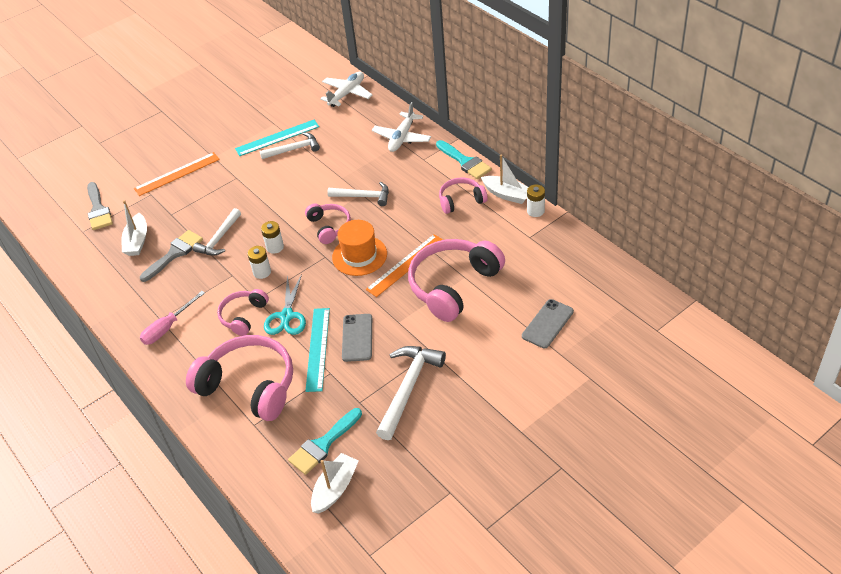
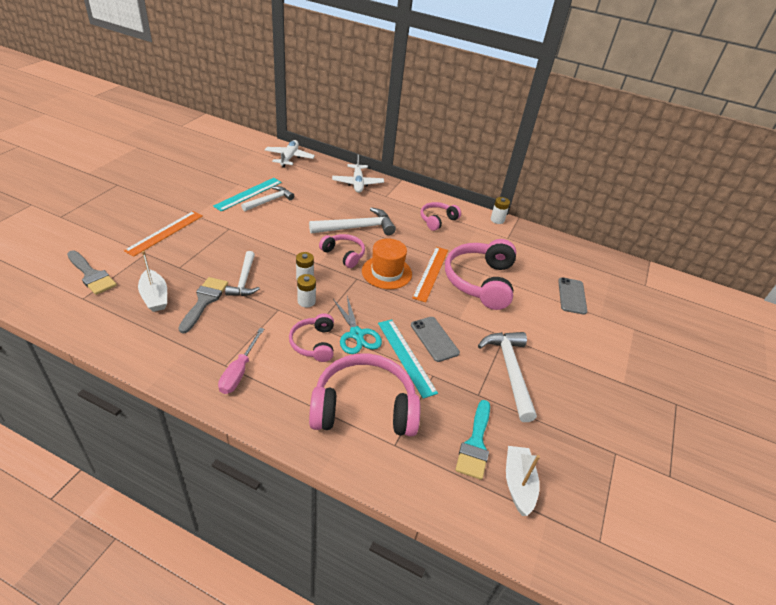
camera: 35 degrees left, 5 degrees down
white hammer [327,182,389,206] -> white hammer [309,207,396,235], size x1.51
turquoise brush [436,140,492,179] -> none
white boat [481,155,528,204] -> none

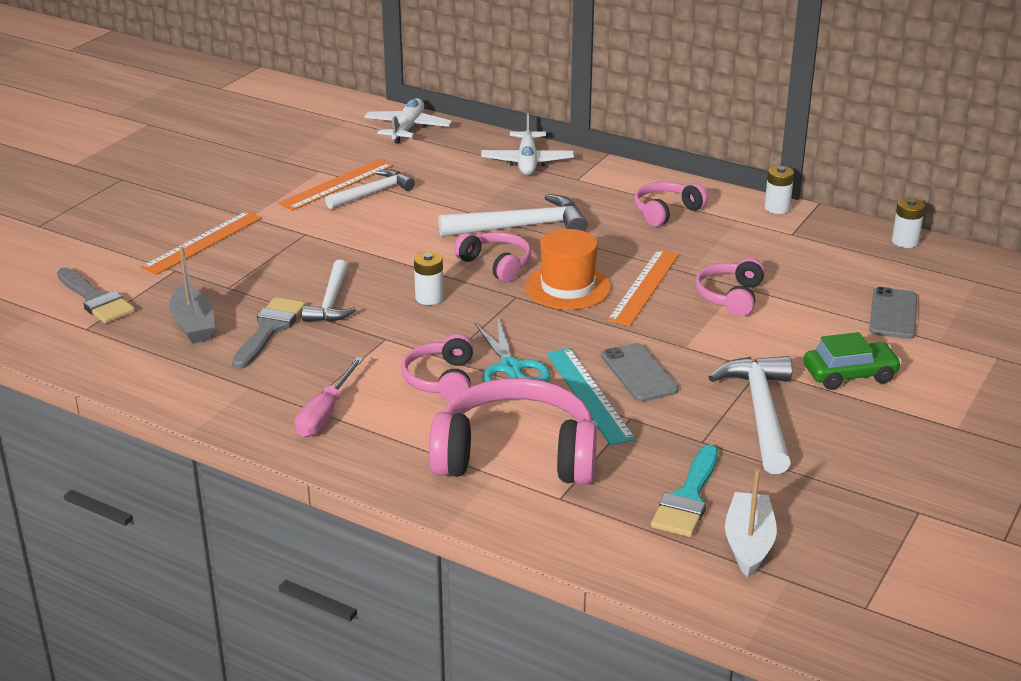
camera: 10 degrees right, 10 degrees down
white boat [138,251,167,312] -> grey boat [169,247,215,343]
turquoise ruler [213,178,282,212] -> orange ruler [278,159,394,211]
white battery [297,274,316,307] -> white battery moved to [892,198,925,248]
pink headphones [445,239,516,310] -> pink headphones [695,258,765,316], size x0.54
none -> green car [804,332,902,390]

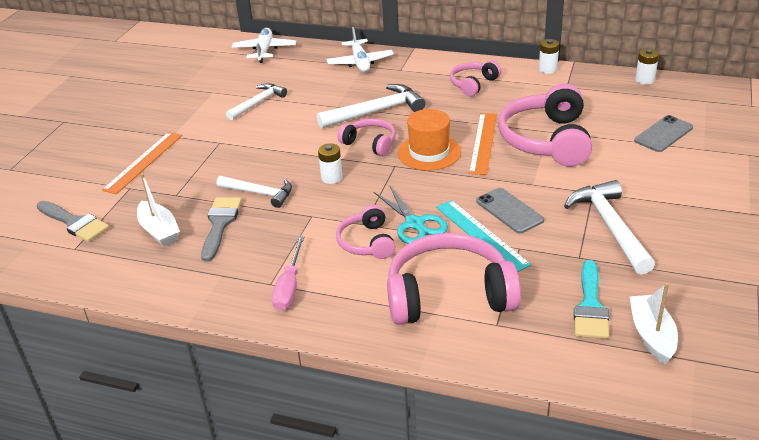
camera: 10 degrees left, 5 degrees up
grey boat [169,247,215,343] -> white boat [137,173,180,246]
orange ruler [278,159,394,211] -> none
white hammer [302,260,356,322] -> white hammer turned 60 degrees counterclockwise [217,176,292,208]
pink headphones [695,258,765,316] -> pink headphones [498,84,592,167], size x1.85
green car [804,332,902,390] -> none
grey phone [869,287,917,339] -> grey phone turned 45 degrees clockwise [634,115,693,152]

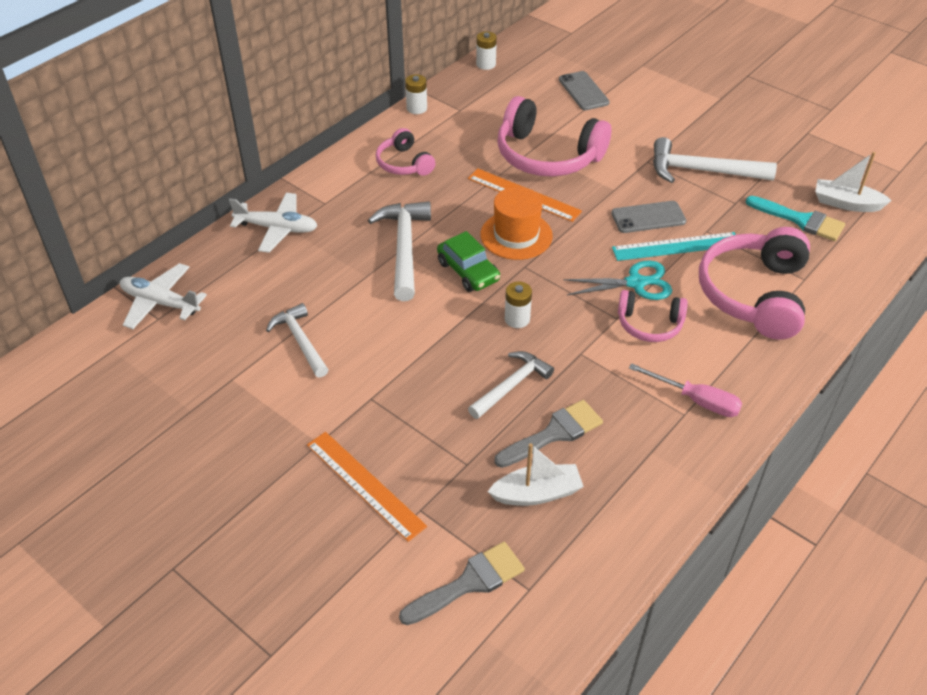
camera: 70 degrees left, 10 degrees up
grey brush [201,197,242,262] -> grey brush turned 120 degrees clockwise [494,400,603,468]
pink headphones [338,119,396,156] -> green car [437,231,500,292]

